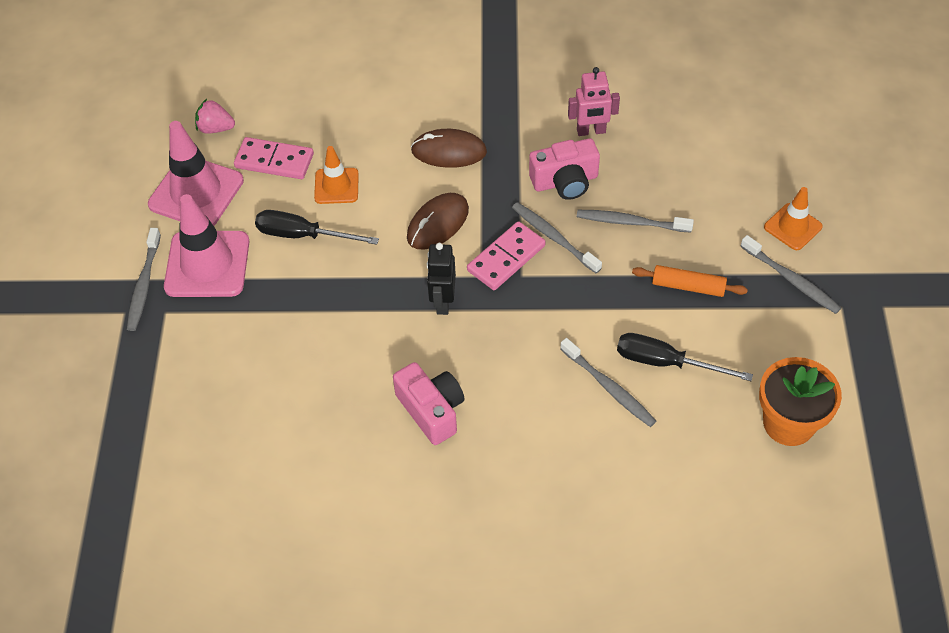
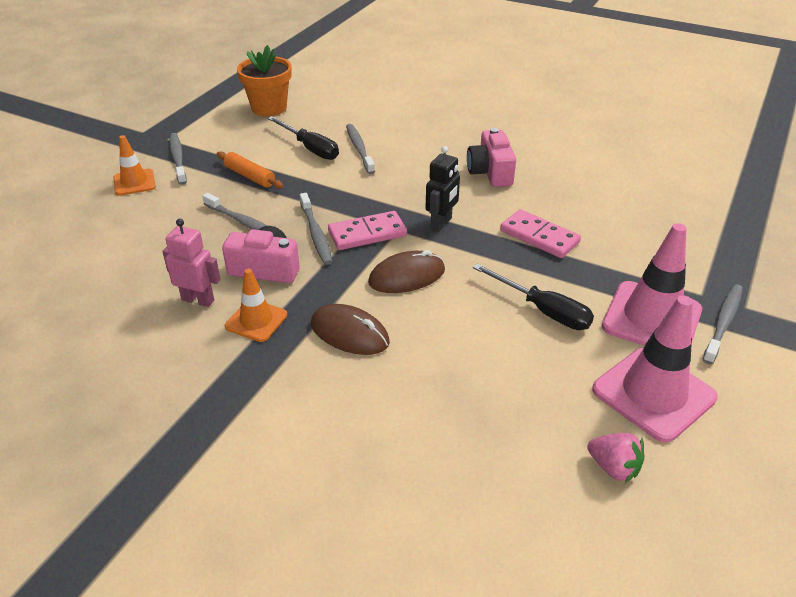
camera: 155 degrees left, 15 degrees down
pink domino [234,137,314,179] -> pink domino moved to [500,209,581,258]
orange traffic cone [314,146,359,204] -> orange traffic cone moved to [225,268,287,342]

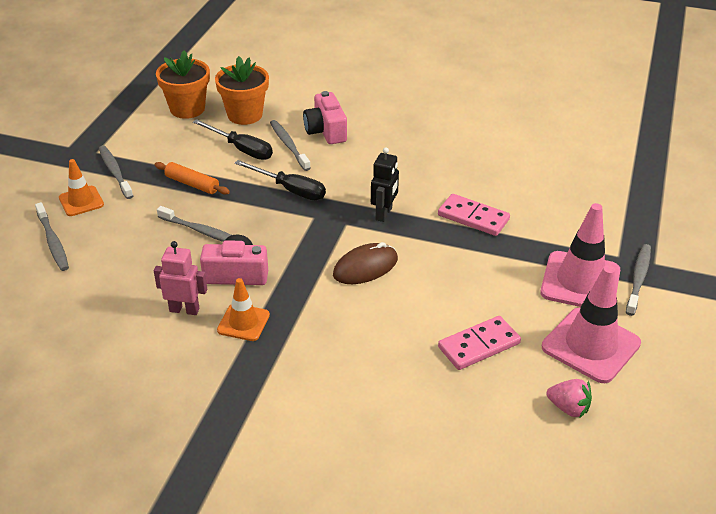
camera: 10 degrees left, 0 degrees up
grey toothbrush [300,193,332,265] -> grey toothbrush moved to [35,202,69,271]
brown mouse [311,304,390,355] -> none
pink domino [328,211,407,250] -> pink domino moved to [438,316,521,370]
pink camera [467,128,516,187] -> pink camera moved to [303,91,347,144]
black screwdriver [473,264,594,330] -> black screwdriver moved to [234,160,326,200]
none -> orange flower pot [215,56,269,125]

